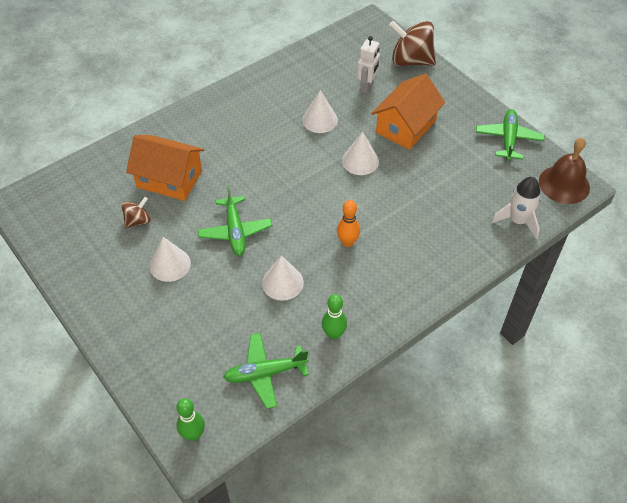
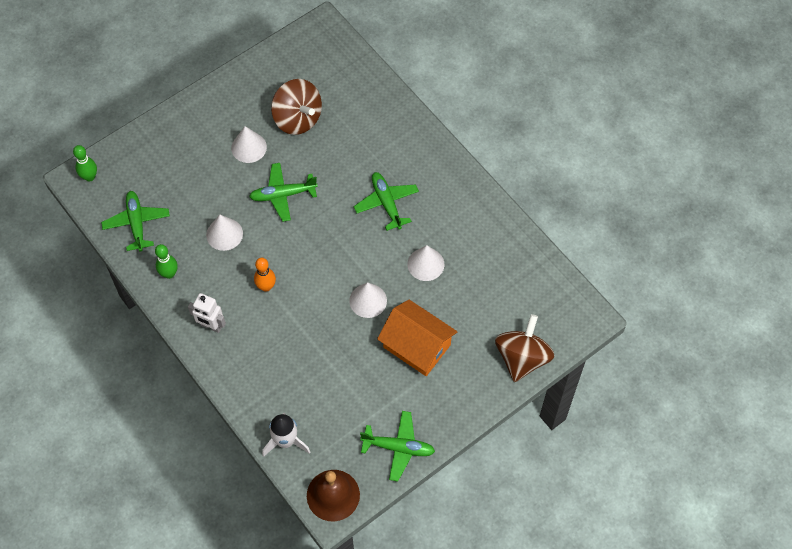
camera: 90 degrees right, 10 degrees up
brown spinning top [122,197,151,228] -> brown spinning top [271,79,322,135], size x1.93
orange house [126,135,204,201] -> none
white robot [357,36,380,93] -> white robot moved to [188,293,226,333]
none -> green plane [354,172,419,231]

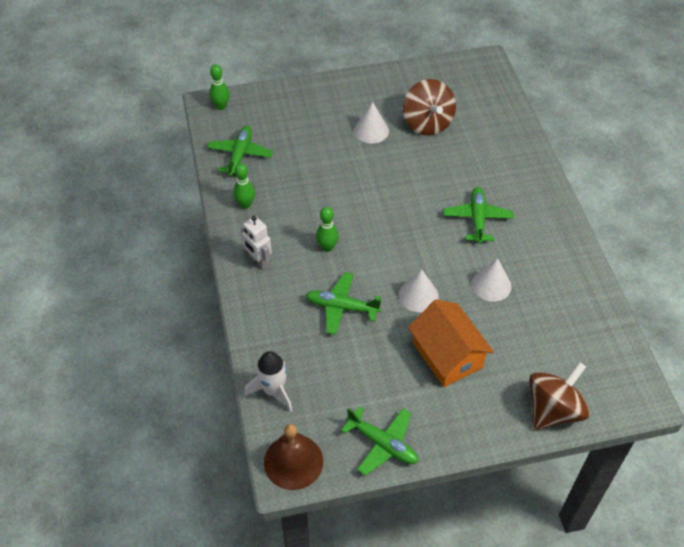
camera: 25 degrees right, 10 degrees down
white cone [206,215,243,251] -> none
green plane [249,163,318,222] -> green plane moved to [306,272,381,335]
orange bowling pin [254,258,276,292] -> green bowling pin [316,207,338,252]

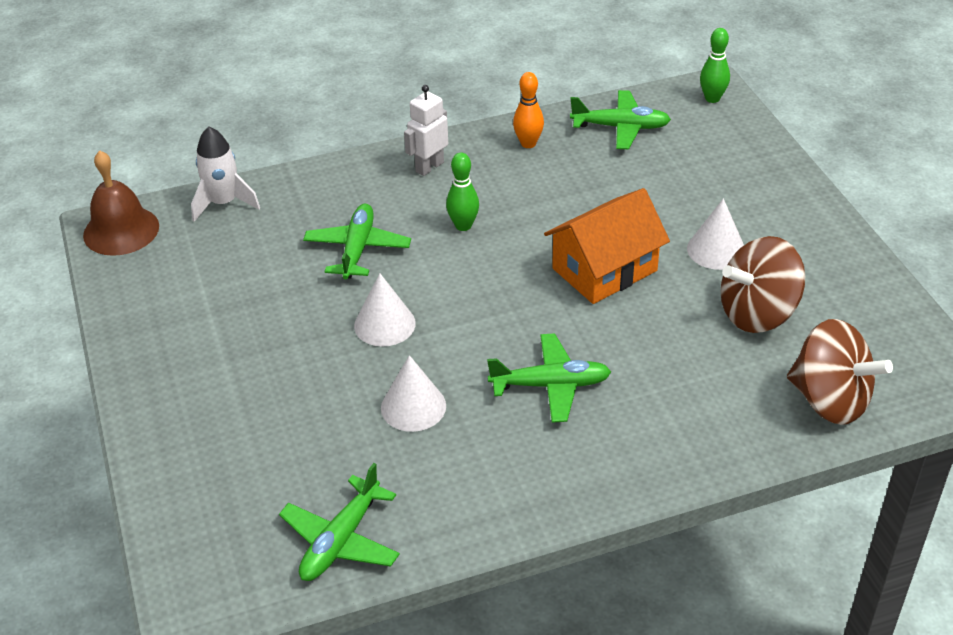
camera: 85 degrees right, 10 degrees down
green bowling pin [233,163,255,209] -> orange bowling pin [513,72,544,148]
green plane [341,406,418,476] -> green plane moved to [279,463,400,581]
orange house [408,299,494,387] -> orange house moved to [544,188,670,304]
brown spinning top [529,362,590,430] -> brown spinning top moved to [787,319,893,425]

